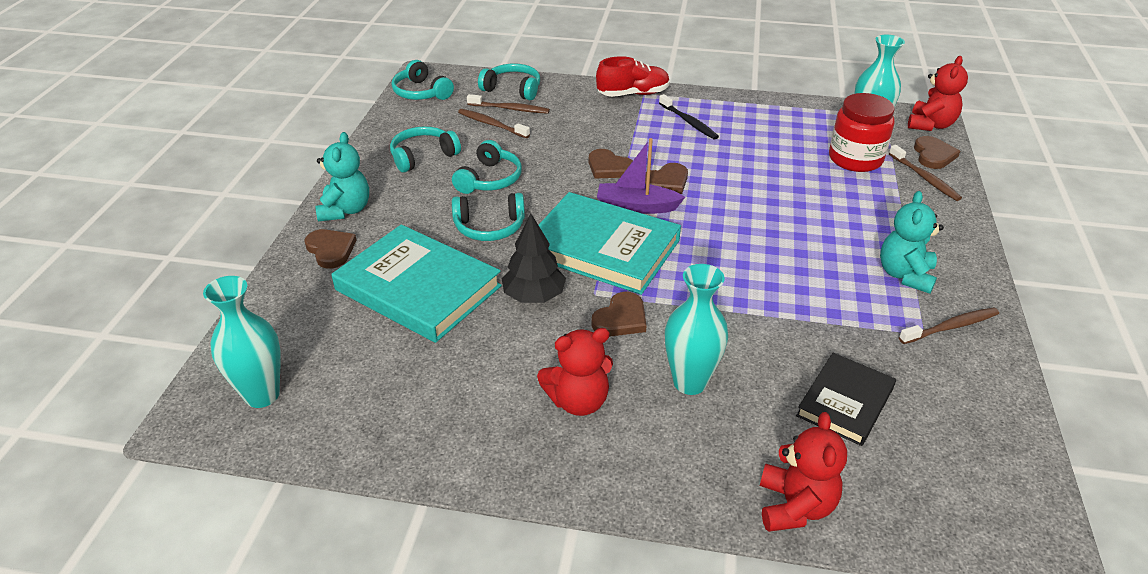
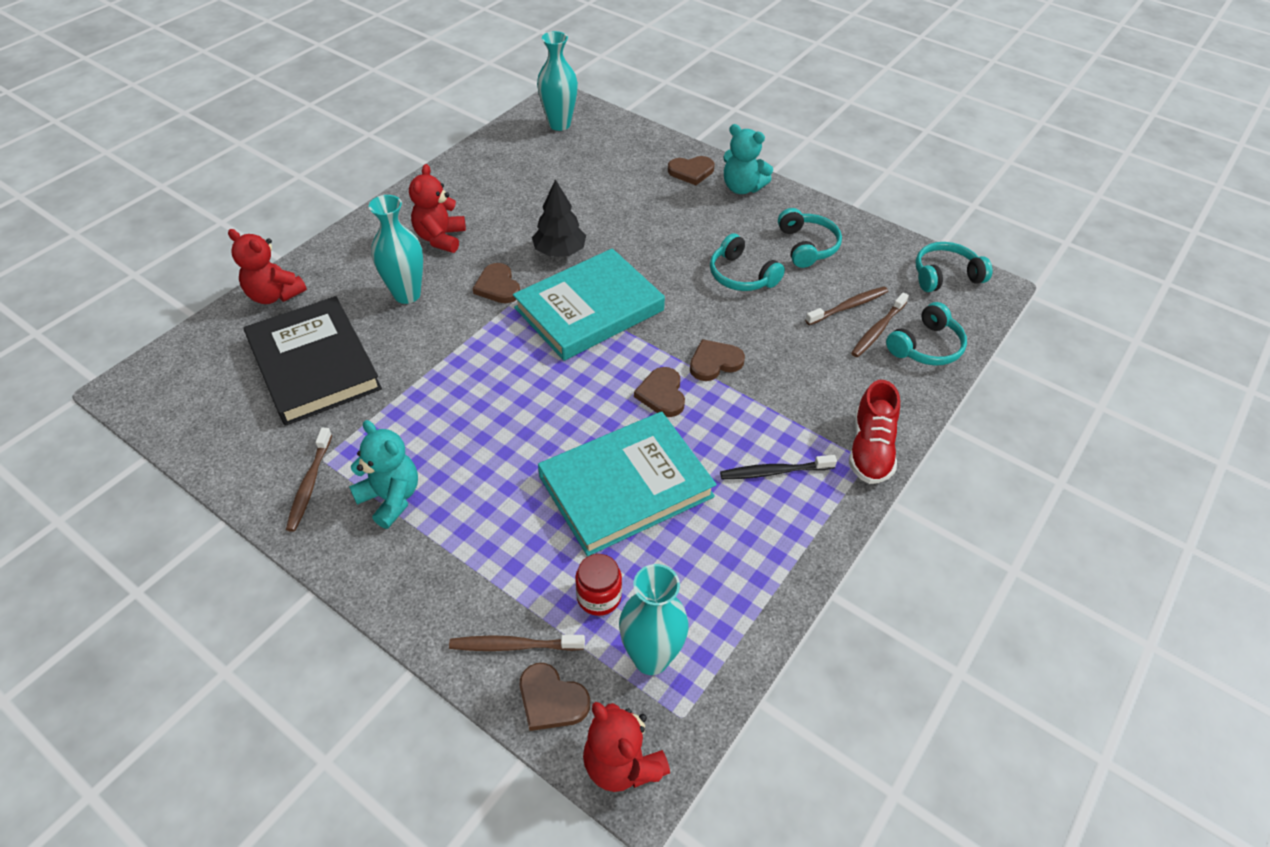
camera: 115 degrees right, 10 degrees up
turquoise book [332,224,502,343] -> turquoise book moved to [538,412,717,556]
turquoise headphones [452,193,525,241] -> none
purple boat [597,138,685,214] -> none
black book [796,353,896,446] -> black book [244,296,382,426], size x1.71
red jar [829,93,895,172] -> red jar [575,554,622,616], size x0.59

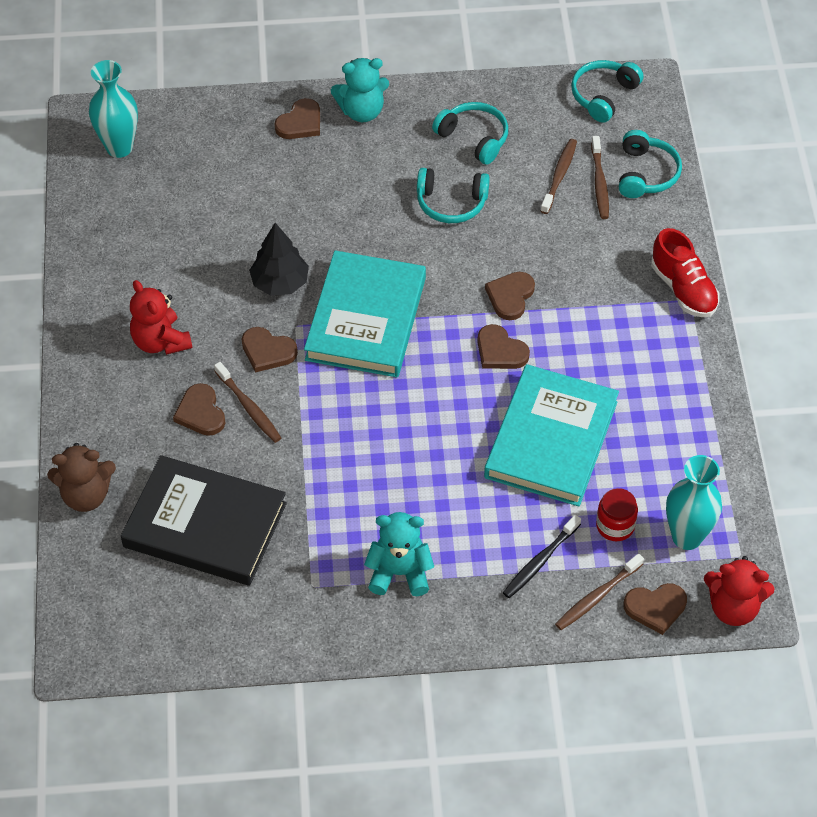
camera: 40 degrees left, 5 degrees up
red teddy bear [228,229,307,304] -> brown teddy bear [47,443,116,512]
brown toothbrush [286,428,332,532] -> brown toothbrush moved to [214,362,281,443]
turquoise vase [369,195,423,304] -> brown heart [173,383,225,436]
black toothbrush [720,455,837,479] -> black toothbrush moved to [503,514,581,598]

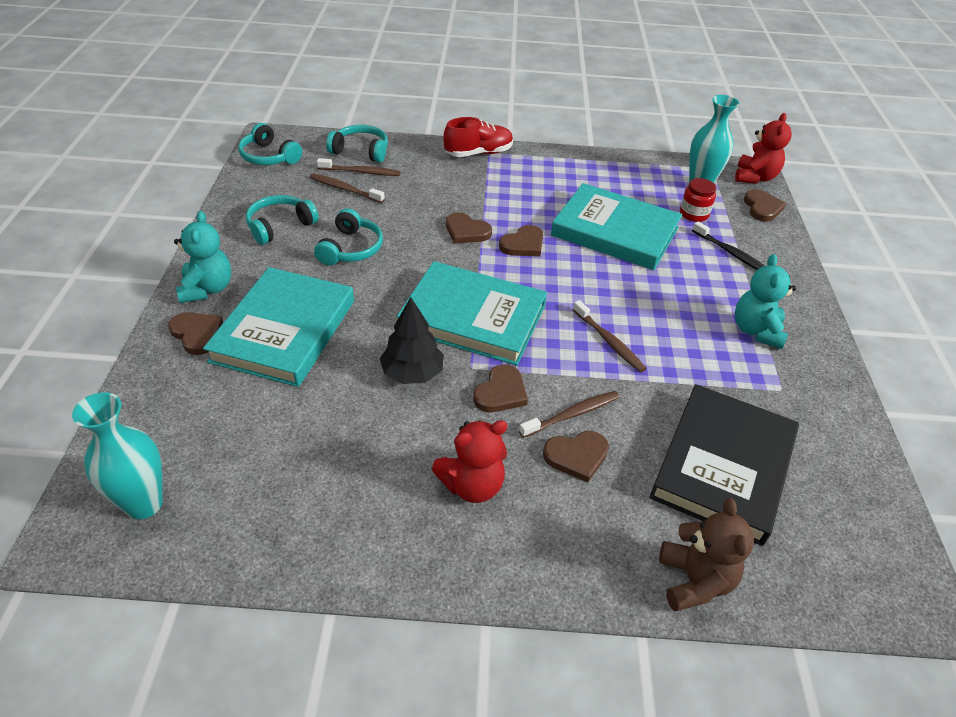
camera: 85 degrees left, 10 degrees down
brown toothbrush [555,553,644,630] -> brown toothbrush moved to [573,300,647,373]
none -> turquoise book [203,267,354,387]

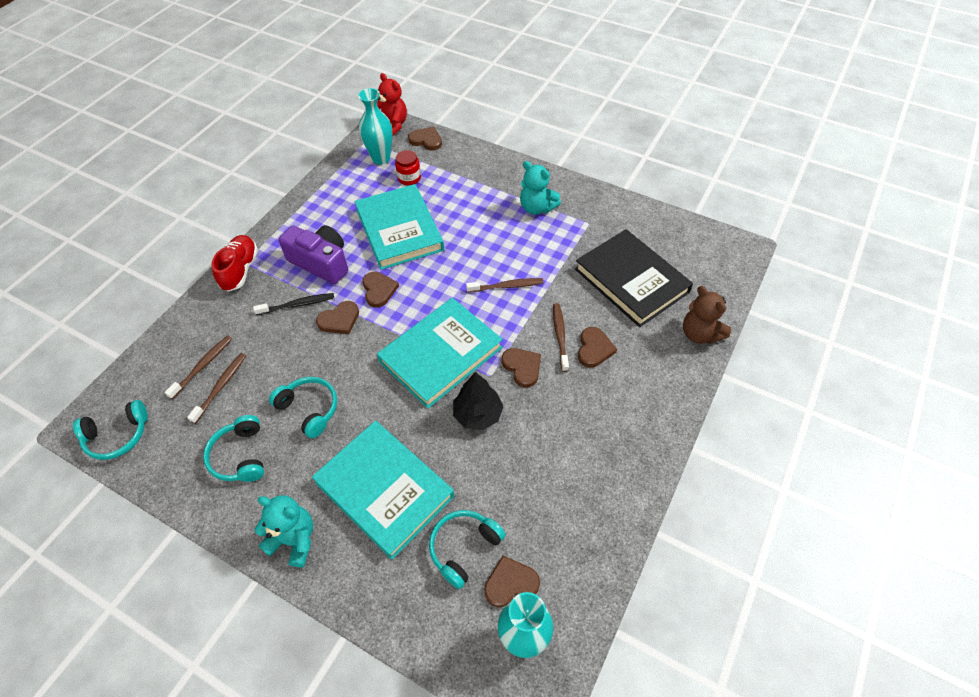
camera: 60 degrees left, 10 degrees up
brown heart [168,312,223,355] -> brown heart moved to [484,556,540,607]
brown toothbrush [310,173,385,203] -> brown toothbrush turned 150 degrees clockwise [187,353,246,424]
turquoise headphones [326,125,388,163] -> turquoise headphones moved to [429,510,506,589]
red teddy bear [432,420,508,503] -> none
turquoise book [551,183,682,270] -> turquoise book turned 75 degrees counterclockwise [354,184,444,270]
brown teddy bear [659,498,754,612] -> brown teddy bear turned 150 degrees counterclockwise [683,286,732,344]
black toothbrush [692,221,765,270] -> black toothbrush moved to [253,293,334,315]
none -> purple camera [278,225,348,284]

